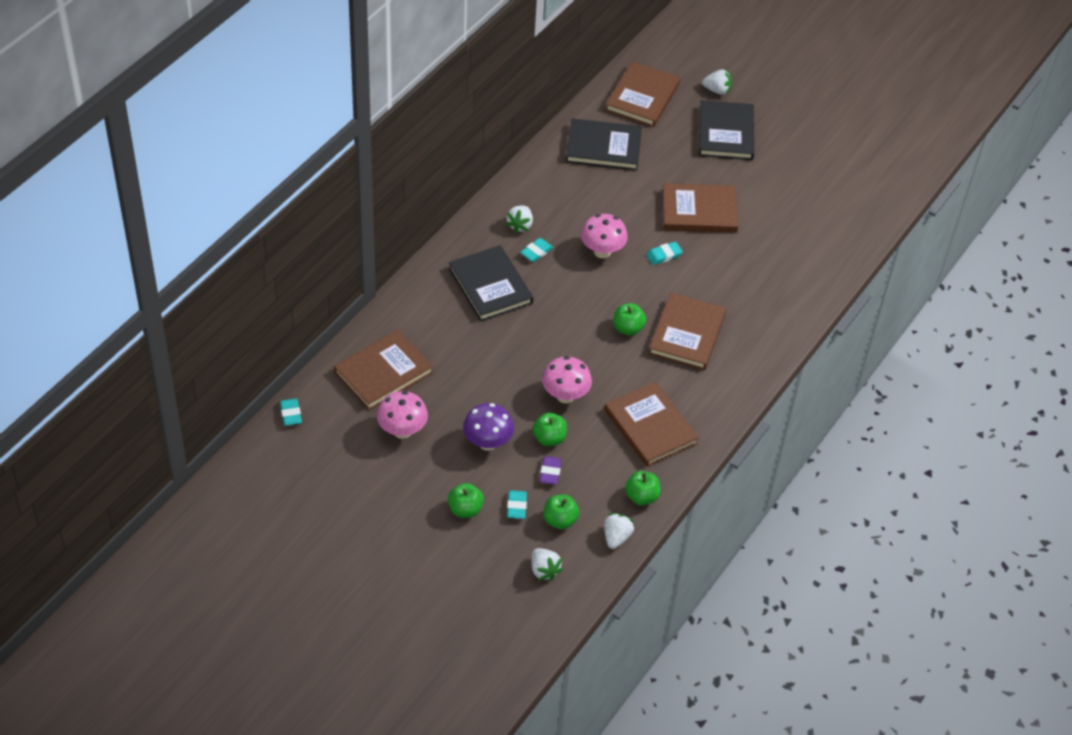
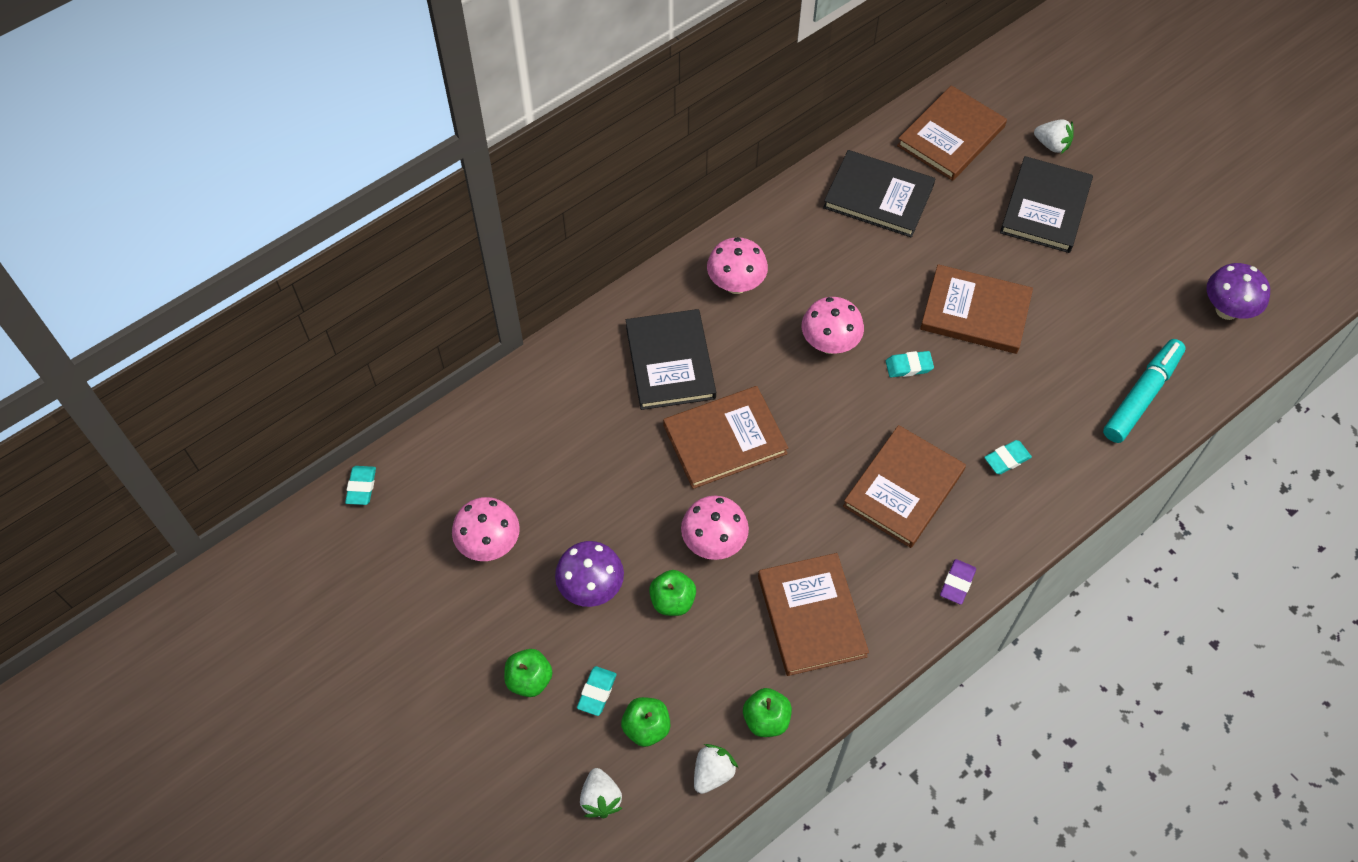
camera: 20 degrees right, 10 degrees up
brown book [334,330,433,410] -> brown book moved to [663,386,788,489]
white strawberry [506,205,533,233] -> pink mushroom [707,237,768,294]
turquoise eraser [520,238,553,262] -> turquoise eraser moved to [984,440,1032,474]
purple eraser [539,456,562,485] -> purple eraser moved to [940,559,976,604]
green apple [613,303,646,335] -> none
none -> turquoise marker [1103,339,1186,443]
none -> purple mushroom [1206,263,1270,320]

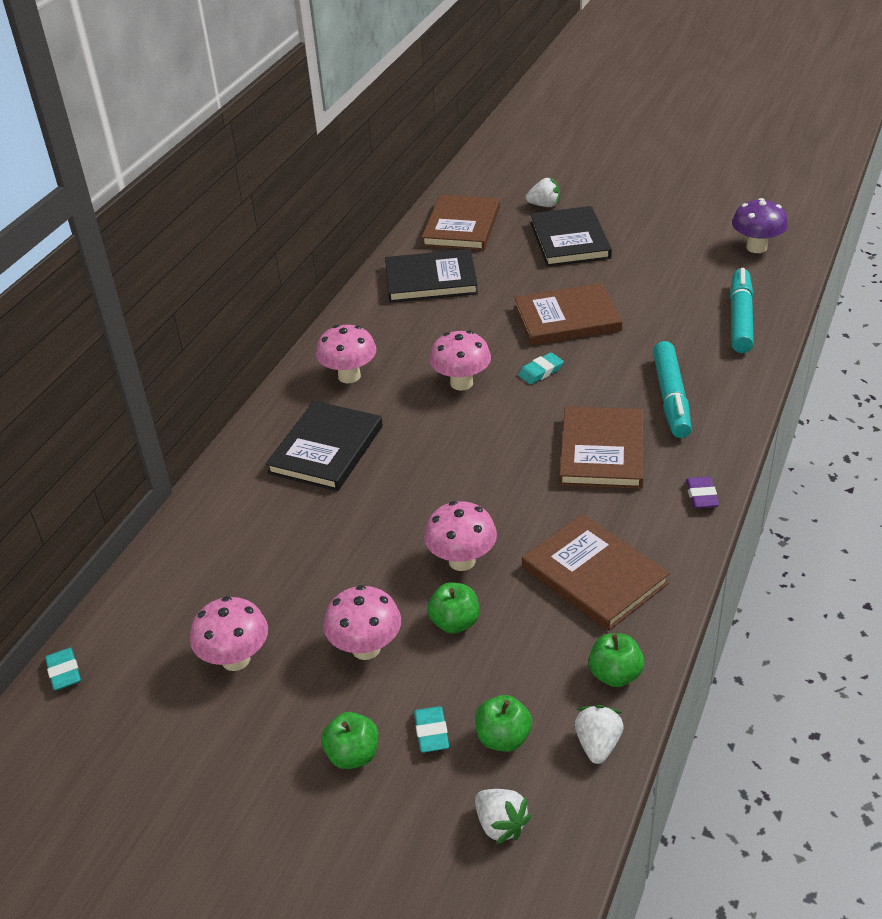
camera: 25 degrees left, 20 degrees down
purple mushroom [555,541,624,607] -> pink mushroom [323,585,401,660]
black book [626,309,716,410] -> black book turned 60 degrees clockwise [266,401,383,491]
brown book [663,386,788,489] -> none
turquoise eraser [984,440,1032,474] -> turquoise marker [653,341,692,438]

